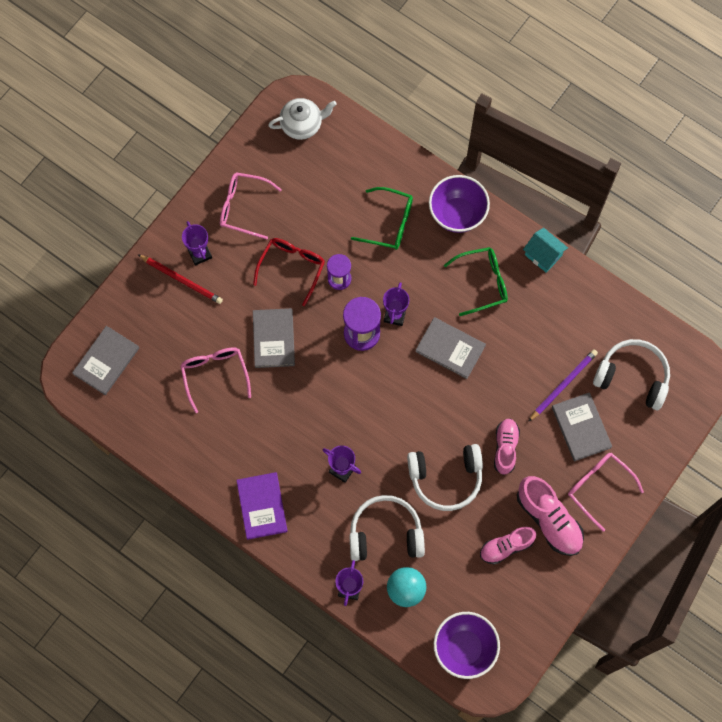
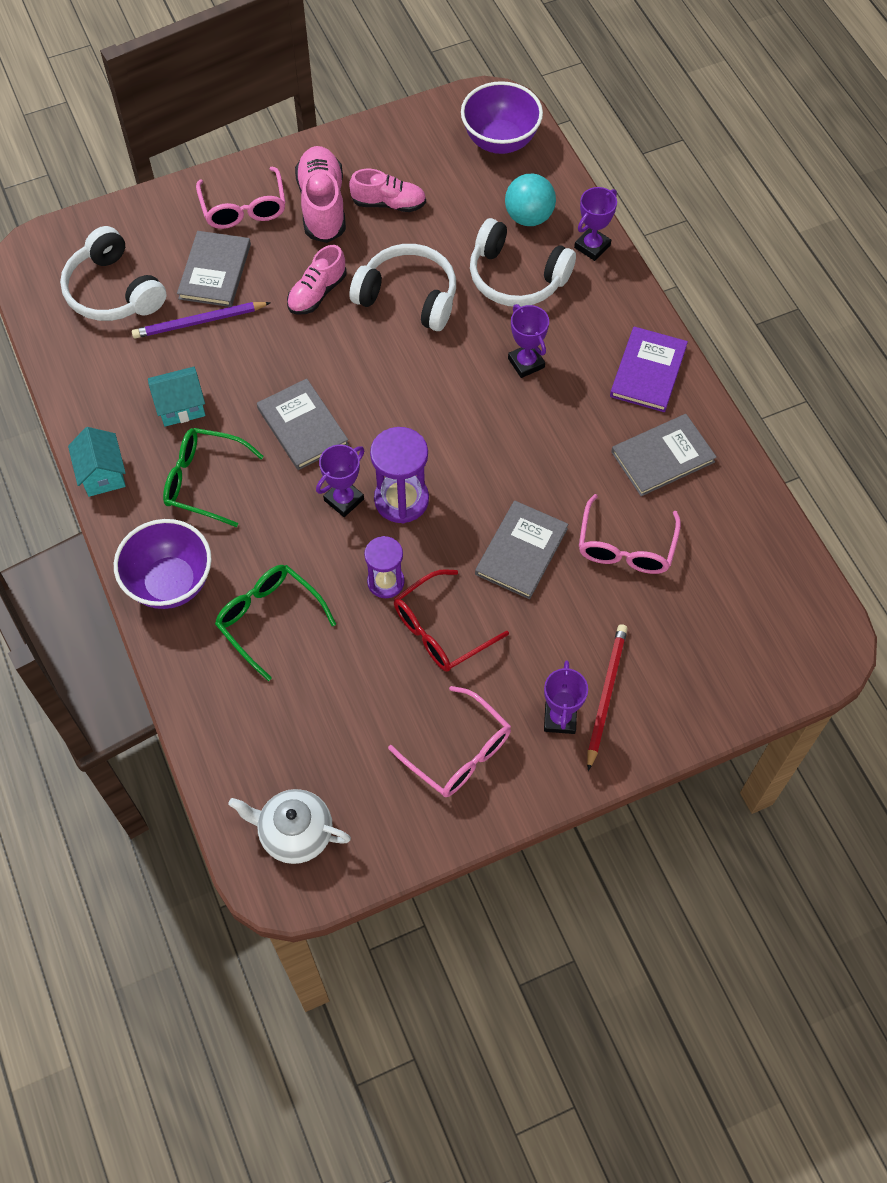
camera: 150 degrees left, 10 degrees down
grey book [72,326,139,395] -> grey book moved to [611,414,717,496]
red pencil [137,254,223,304] -> red pencil turned 45 degrees clockwise [587,624,628,771]
none -> turquoise house [148,367,205,427]

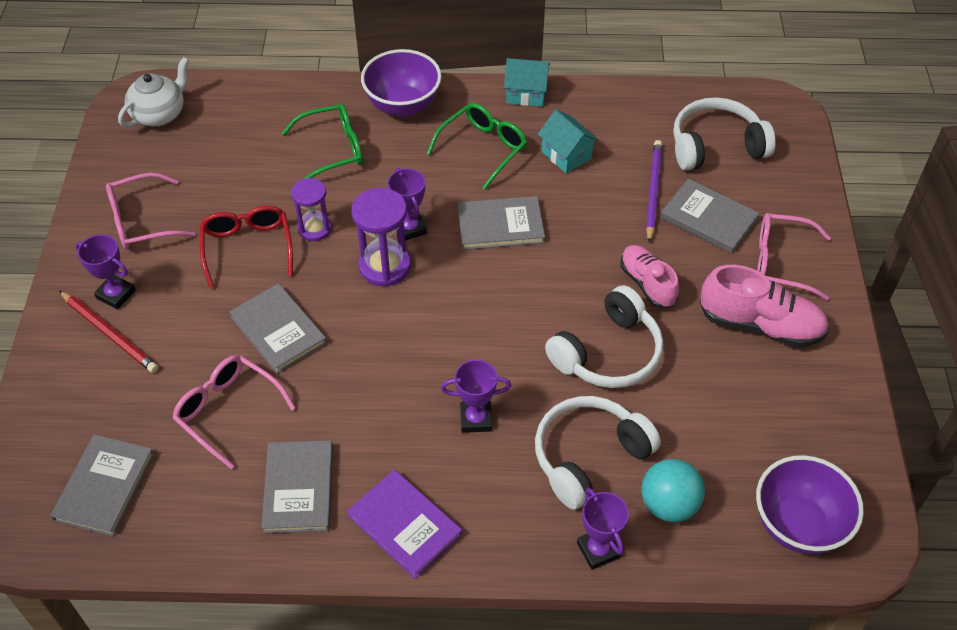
camera: 115 degrees right, 10 degrees down
turquoise house [148,367,205,427] -> turquoise house turned 45 degrees counterclockwise [538,110,599,173]
pink shoe [349,169,426,212] -> none
none -> grey book [50,434,154,537]

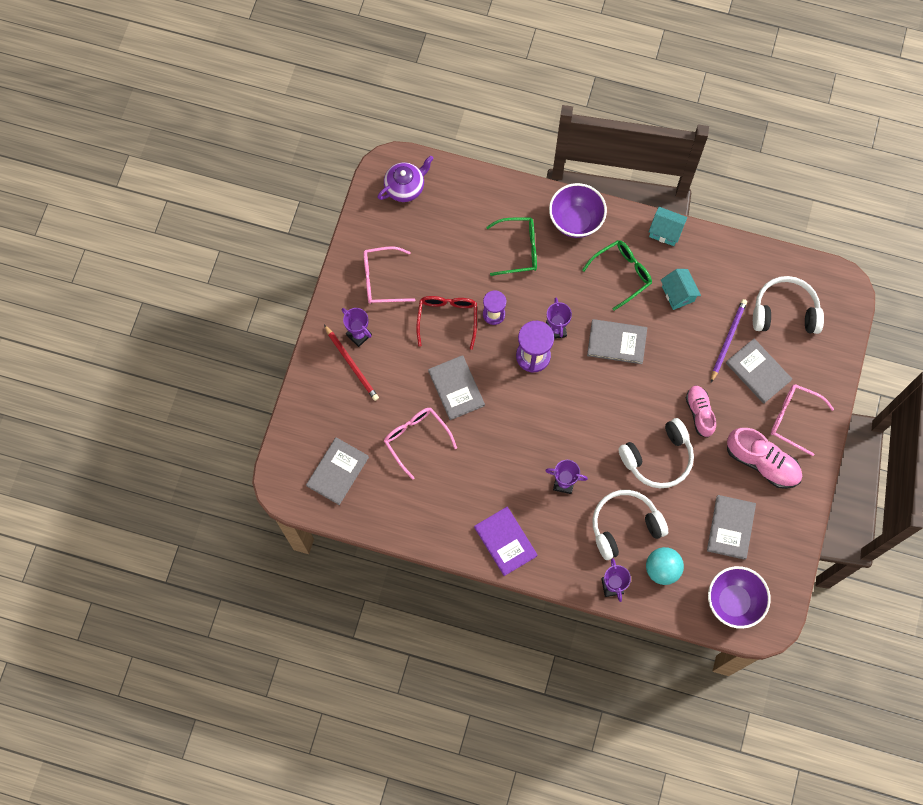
camera: 15 degrees right, 20 degrees up
white teapot [118,57,189,127] -> purple teapot [377,156,434,202]
grey book [261,440,333,533] -> grey book moved to [707,495,756,560]

